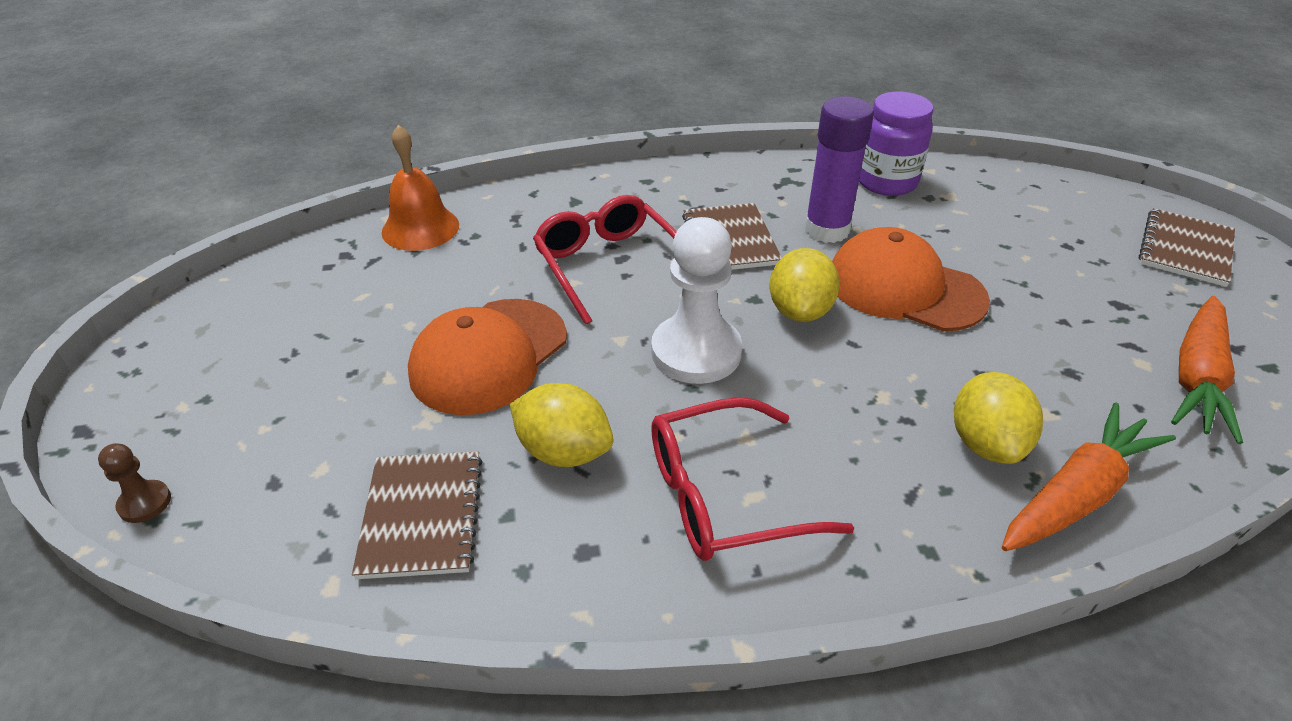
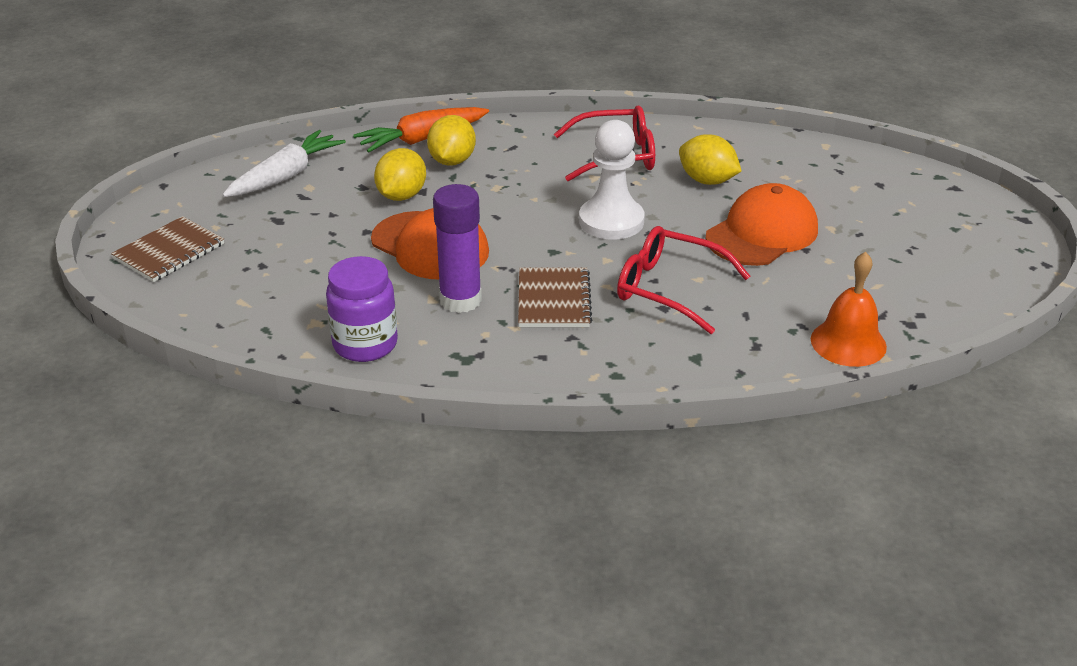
camera: 170 degrees left, 5 degrees down
brown pawn [98,443,171,523] -> none
brown notebook [352,451,483,579] -> none
red glasses [533,195,677,325] -> red glasses turned 135 degrees clockwise [617,226,751,334]
yellow lemon [769,248,840,322] -> yellow lemon moved to [374,148,426,201]
orange carrot [1171,296,1243,444] -> white carrot [222,130,346,197]

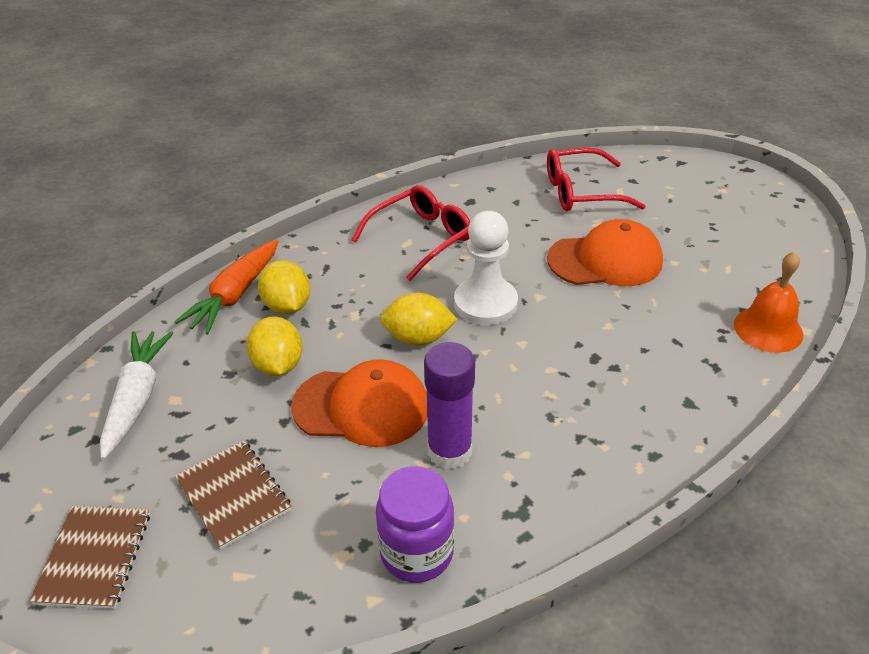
camera: 35 degrees left, 5 degrees up
brown notebook [518,268,592,327] -> brown notebook moved to [175,440,291,549]
red glasses [617,226,751,334] -> red glasses moved to [547,148,646,211]
yellow lemon [679,134,741,185] -> yellow lemon moved to [380,293,458,346]
orange cap [705,183,818,266] -> orange cap turned 75 degrees clockwise [547,219,663,286]

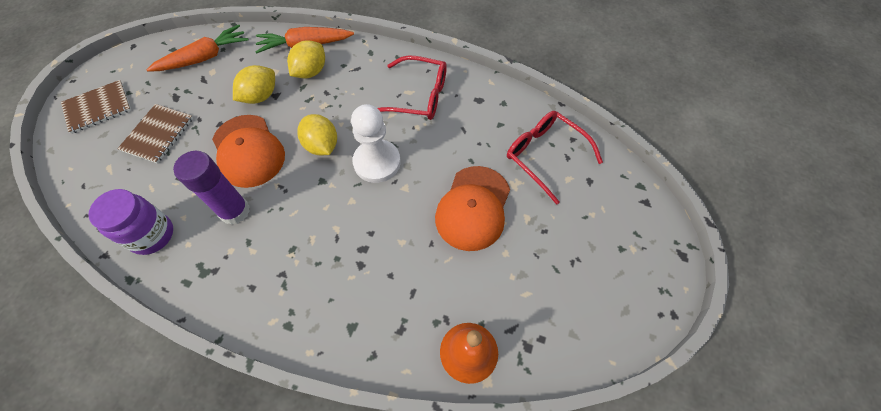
camera: 55 degrees right, 20 degrees up
white carrot [100,331,173,460] -> orange carrot [146,25,248,72]
orange cap [547,219,663,286] -> orange cap turned 60 degrees clockwise [435,166,510,251]

